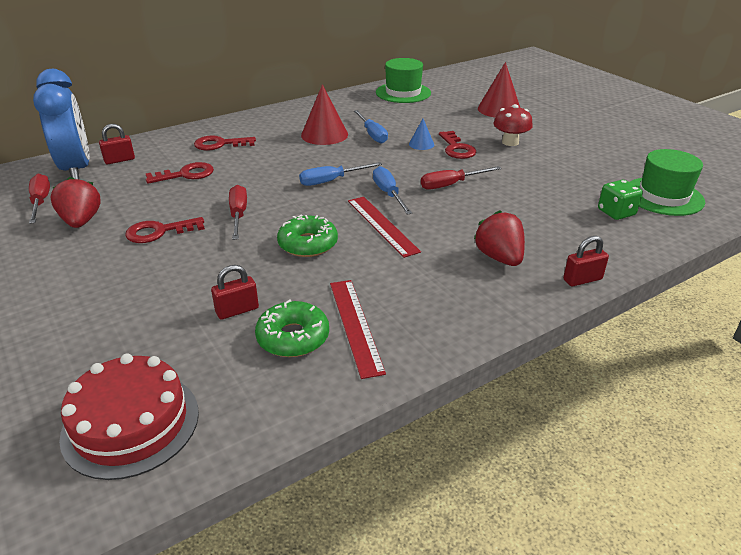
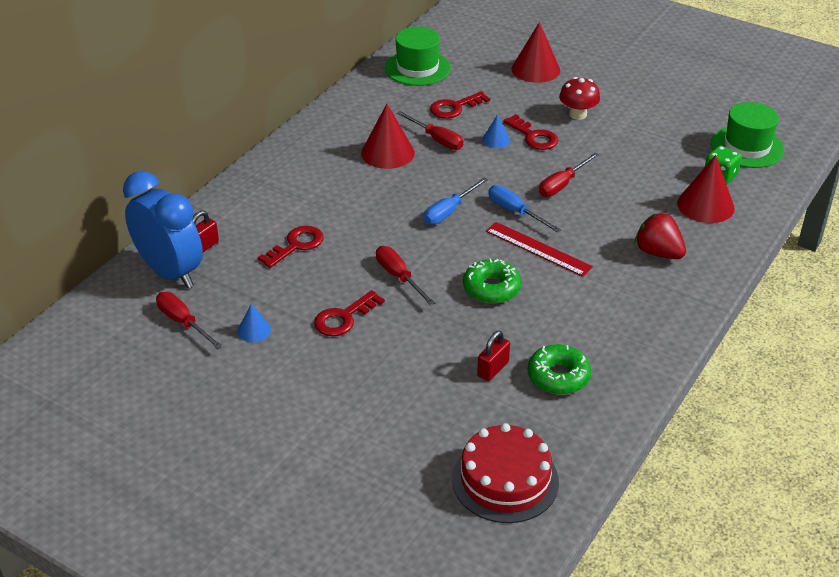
camera: 25 degrees left, 5 degrees up
red strawberry [51,177,101,228] -> blue cone [238,304,271,342]
red key [194,135,256,151] -> red key moved to [430,91,490,119]
red ruler [330,280,386,379] -> none
blue screwdriver [354,110,388,144] -> red screwdriver [397,111,463,150]
red padlock [563,236,609,286] -> none
none -> red cone [677,155,735,223]

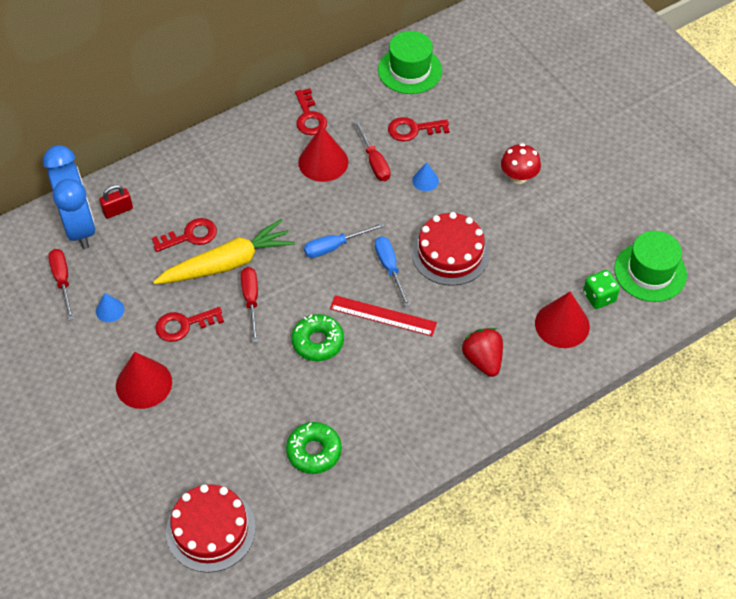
camera: 25 degrees right, 15 degrees up
red padlock [477,331,510,381] -> none
red ruler [486,222,593,277] -> red ruler turned 45 degrees counterclockwise [330,295,437,336]
red key [503,114,558,150] -> red key moved to [295,88,327,135]
red cone [512,22,560,83] -> red cone moved to [116,352,172,409]
red screwdriver [539,152,599,197] -> red cake [412,212,489,286]
none -> yellow carrot [153,219,295,284]

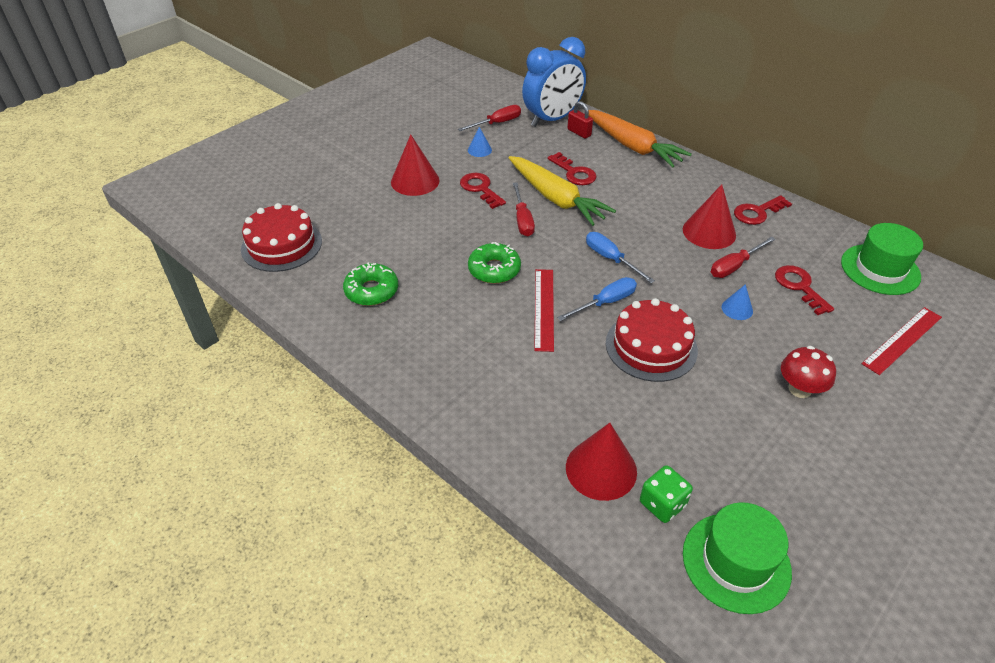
camera: 75 degrees right, 10 degrees down
red screwdriver [241,267,258,343] -> red screwdriver turned 105 degrees clockwise [513,182,535,236]
red strawberry [462,328,503,377] -> none
none -> orange carrot [588,110,692,168]
none -> red ruler [862,307,942,375]

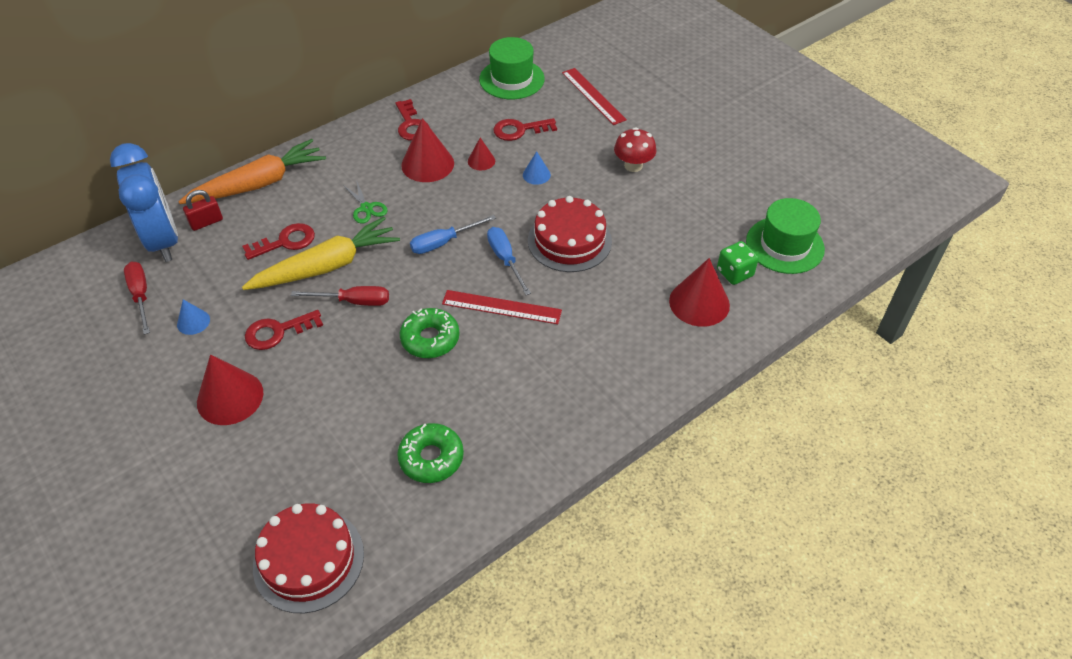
camera: 80 degrees left, 5 degrees up
red screwdriver [711,236,776,278] -> red cone [468,138,495,170]
none -> green scissors [343,180,388,224]

